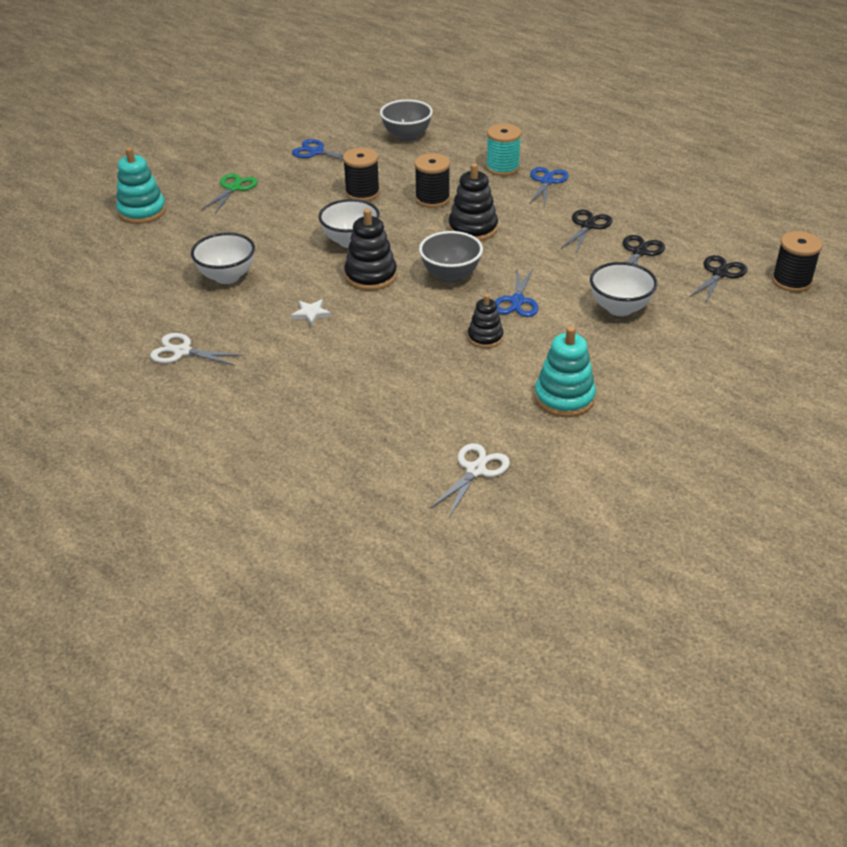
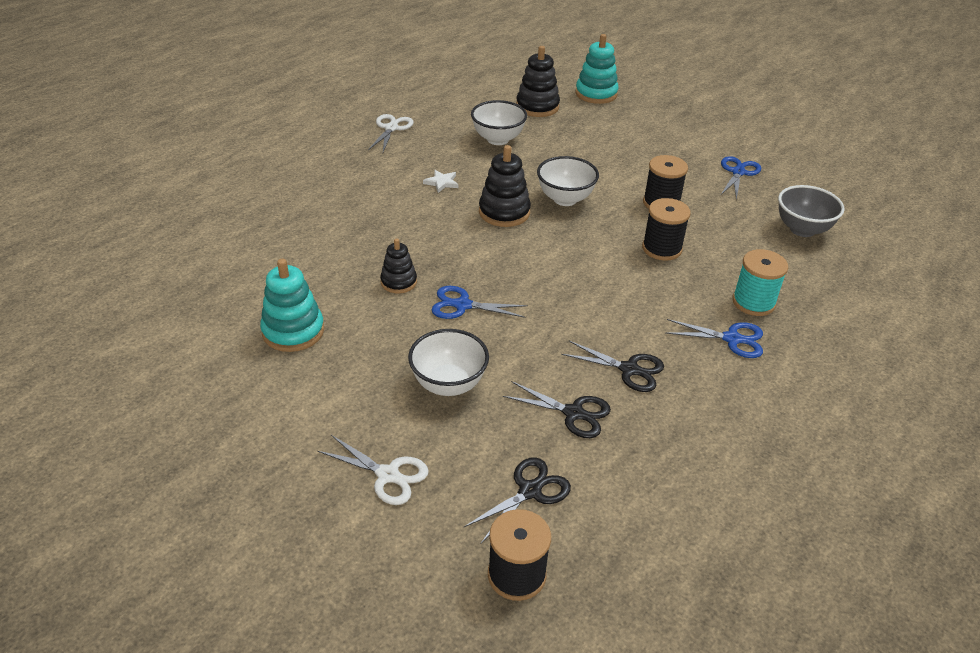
camera: 85 degrees right, 0 degrees up
green scissors [201,173,258,214] -> none
grey bowl [419,231,483,283] -> none
white scissors [430,443,510,517] -> white scissors moved to [317,435,429,505]
black stacking toy [449,163,498,241] -> black stacking toy moved to [516,46,560,117]
black scissors [689,255,747,302] -> black scissors turned 75 degrees counterclockwise [464,457,571,543]

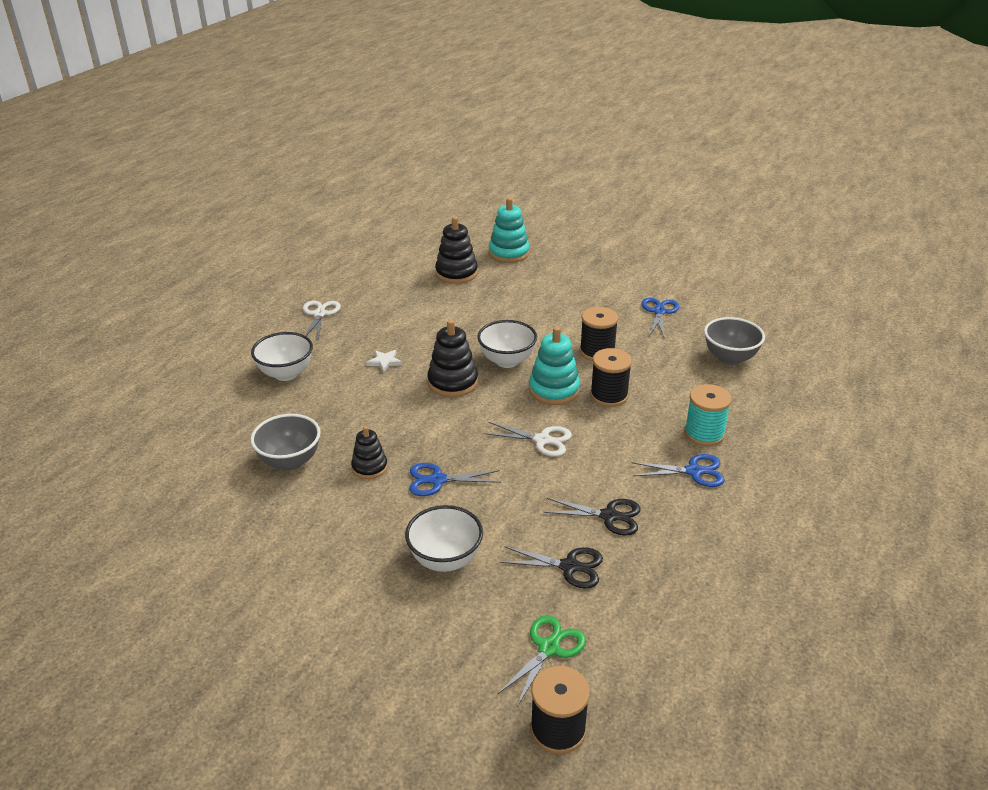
camera: 10 degrees left, 5 degrees down
turquoise stacking toy [260,259,324,352] -> turquoise stacking toy moved to [529,327,580,405]
white scissors [317,435,429,505] -> white scissors moved to [483,422,572,457]
black scissors [464,457,571,543] -> green scissors [497,615,586,707]
white bowl [471,100,527,145] -> white bowl moved to [251,332,313,381]
none -> grey bowl [251,414,320,471]

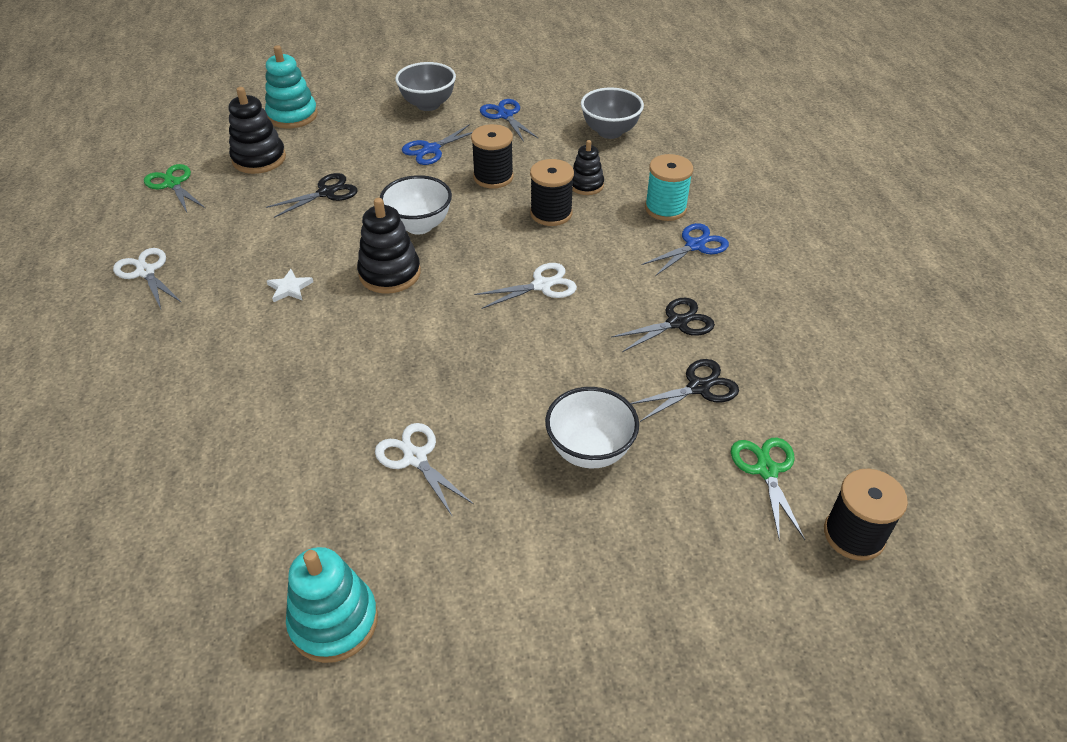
camera: 40 degrees left, 10 degrees up
white bowl [251,332,313,381] -> none
grey bowl [251,414,320,471] -> grey bowl moved to [395,62,456,111]
black stacking toy [351,426,388,479] -> black stacking toy moved to [572,140,604,195]
blue scissors [409,463,501,496] -> blue scissors moved to [402,124,472,165]
turquoise stacking toy [529,327,580,405] -> turquoise stacking toy moved to [286,547,378,663]
none -> green scissors [144,164,205,212]
none -> black scissors [266,173,358,218]
none -> white scissors [375,423,474,517]

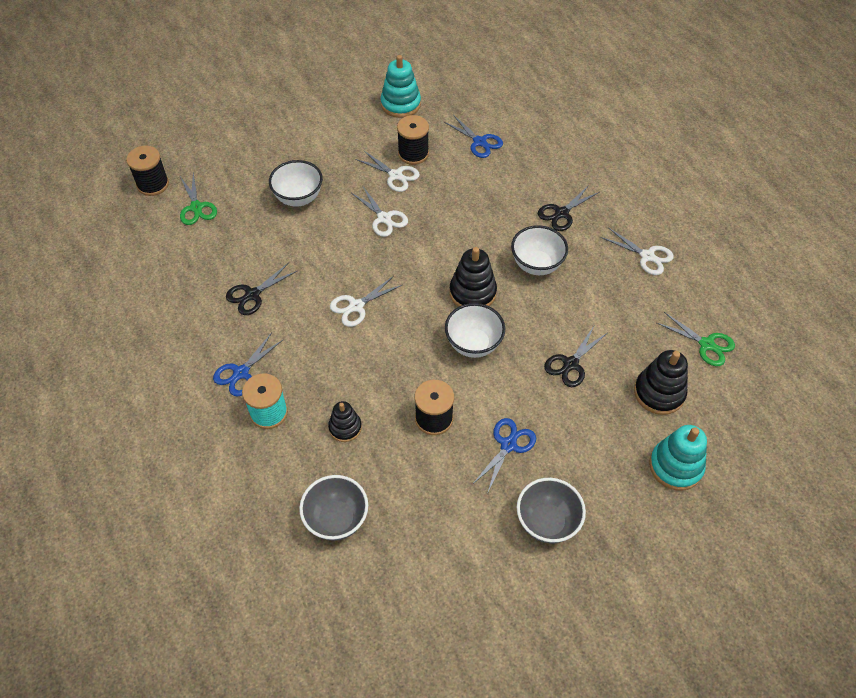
camera: 165 degrees right, 10 degrees up
white star [267,269,313,302] -> white bowl [511,225,568,275]
blue scissors [480,99,539,142] -> blue scissors moved to [444,115,503,158]
black spool [530,159,574,226] -> black spool moved to [397,115,429,165]
black scissors [631,359,739,422] -> black scissors moved to [538,185,599,231]
none -> white scissors [352,185,408,237]

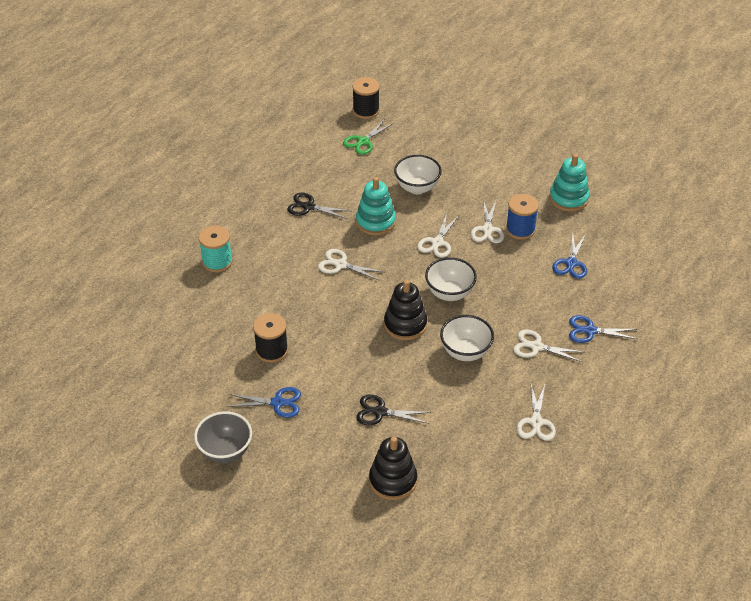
camera: 60 degrees right, 10 degrees down
blue scissors [213,332,284,397] -> blue scissors moved to [569,315,638,343]
grey bowl [299,475,368,541] -> none
black stacking toy [328,401,362,442] -> none
black spool [397,115,429,165] -> blue spool [506,194,539,240]
white bowl [445,303,505,358] -> white bowl moved to [425,257,477,301]
black scissors [538,185,599,231] -> white scissors [513,329,583,362]
turquoise stacking toy [649,425,707,491] -> turquoise stacking toy moved to [356,177,396,235]
green scissors [657,312,735,366] -> none

